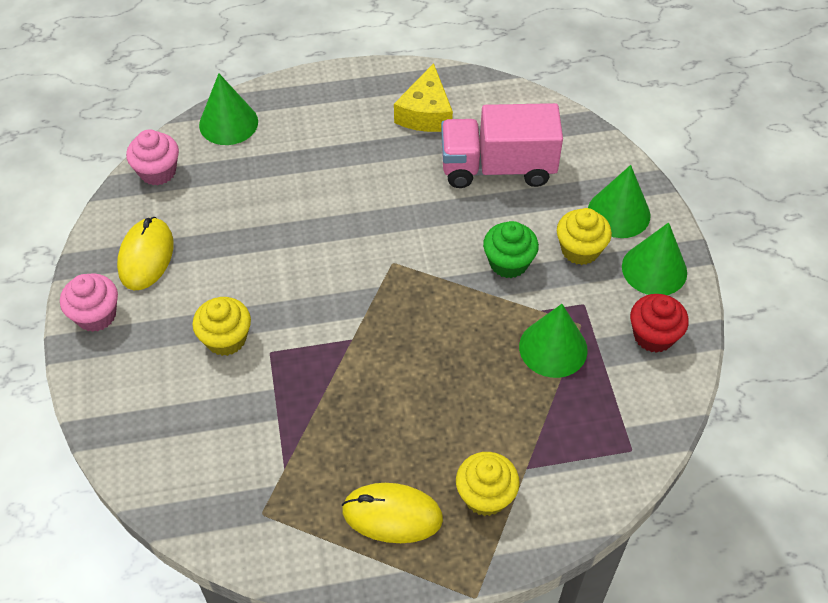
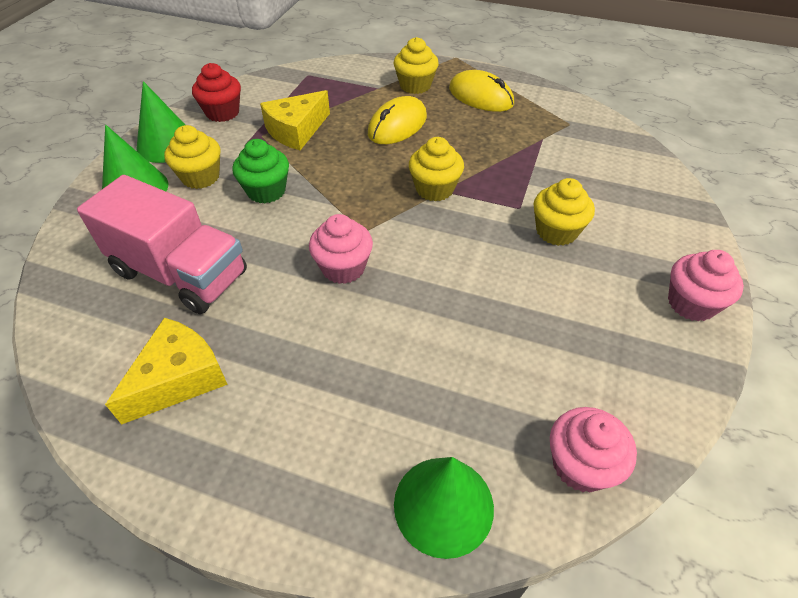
camera: 150 degrees left, 5 degrees down
yellow mouse [117,217,174,290] -> yellow mouse moved to [368,96,427,144]
green cone [519,304,588,378] -> yellow cheese [260,90,330,150]
none -> pink cupcake [309,214,373,284]
none -> yellow cupcake [409,137,464,201]

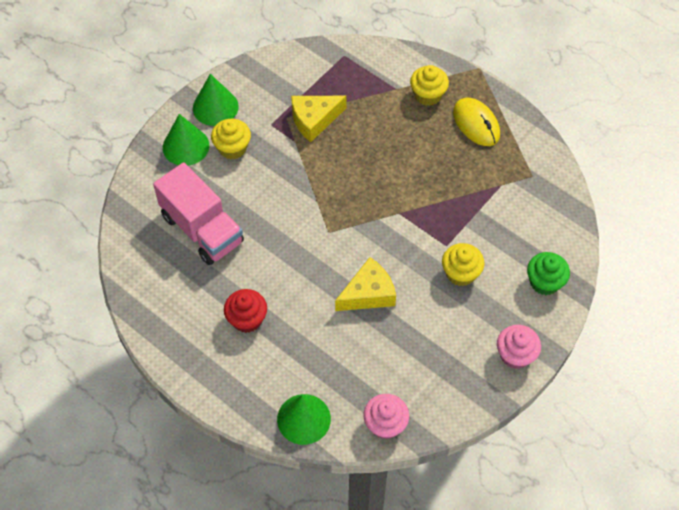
camera: 20 degrees right, 10 degrees up
yellow cheese [105,318,228,425] -> yellow cheese moved to [335,257,396,311]
red cupcake [192,63,241,122] -> red cupcake moved to [224,289,267,333]
green cupcake [232,139,289,203] -> green cupcake moved to [527,252,570,295]
pink cupcake [309,214,373,284] -> none
yellow mouse [368,96,427,144] -> none
yellow cupcake [409,137,464,201] -> none

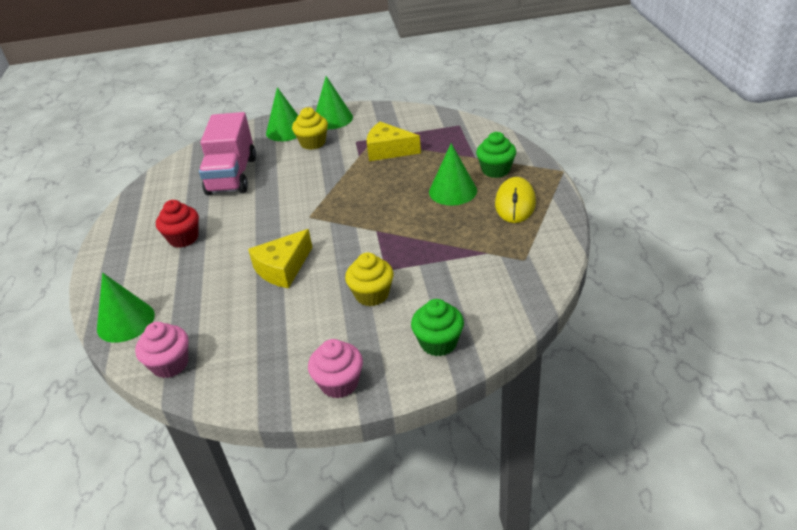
camera: 45 degrees right, 20 degrees down
yellow cheese [335,257,396,311] -> yellow cheese turned 120 degrees clockwise [248,229,313,288]
yellow cupcake [410,65,449,106] -> green cupcake [476,132,516,178]
none -> green cone [429,143,477,206]

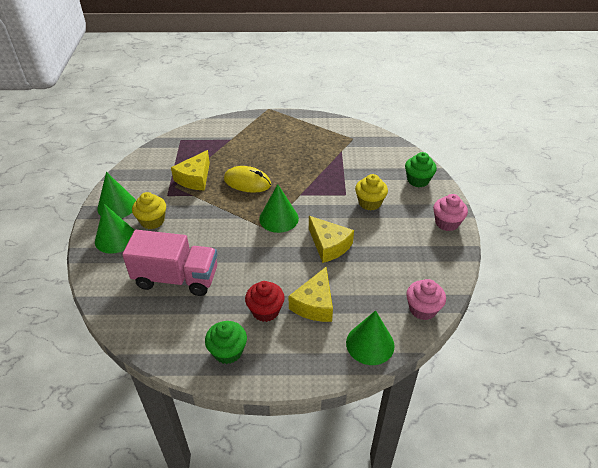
camera: 85 degrees left, 5 degrees up
green cone [429,143,477,206] -> green cone moved to [259,184,299,233]
green cupcake [476,132,516,178] -> green cupcake moved to [205,321,247,364]
yellow mouse [495,177,536,223] -> yellow mouse moved to [224,166,271,193]
none -> yellow cheese [289,267,333,322]

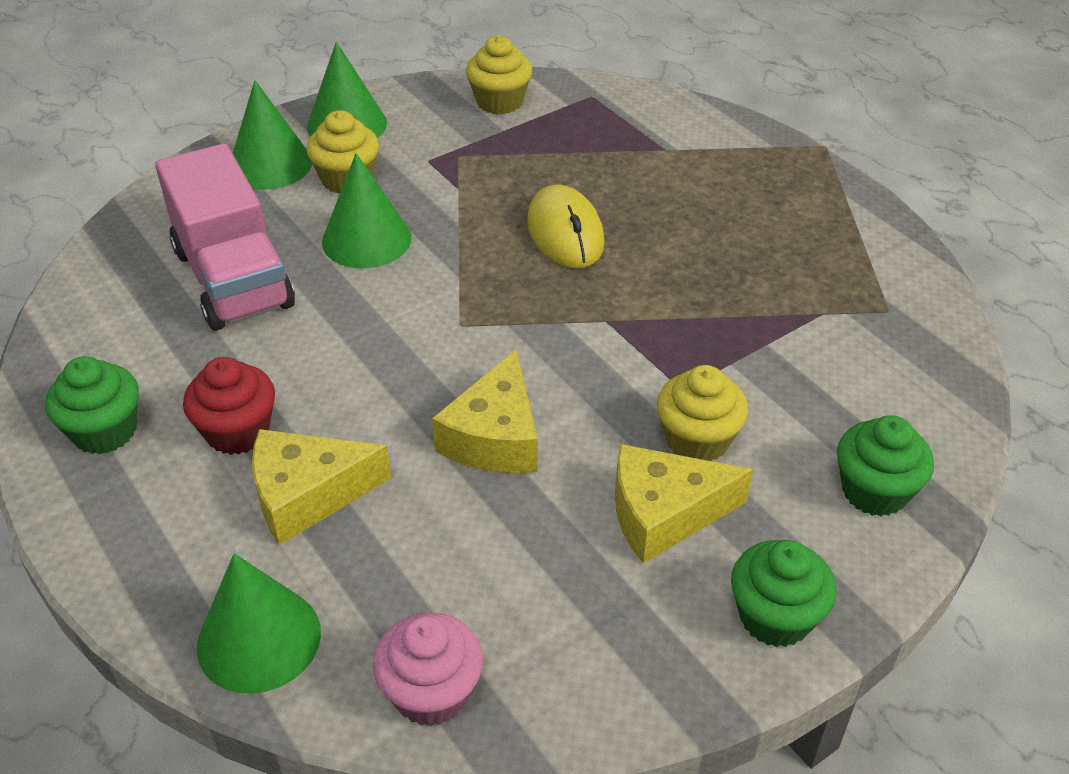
camera: 55 degrees right, 0 degrees up
yellow cheese [171,150,210,190] -> yellow cheese moved to [615,444,753,564]
green cone [259,184,299,233] -> green cone moved to [322,153,412,268]
pink cupcake [433,194,468,231] -> green cupcake [731,540,836,647]
none -> yellow cupcake [466,36,532,115]

